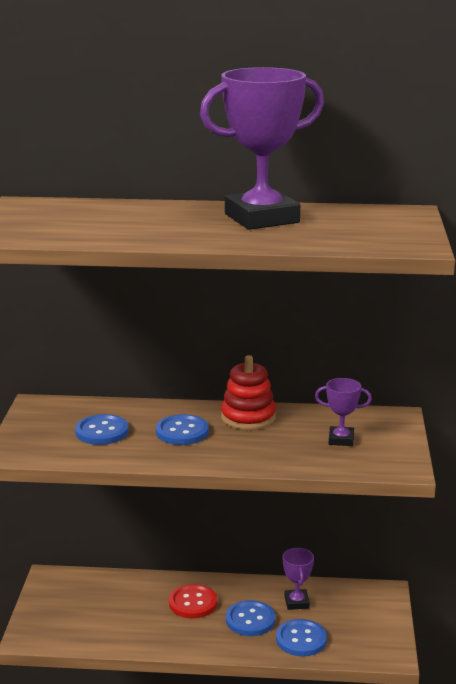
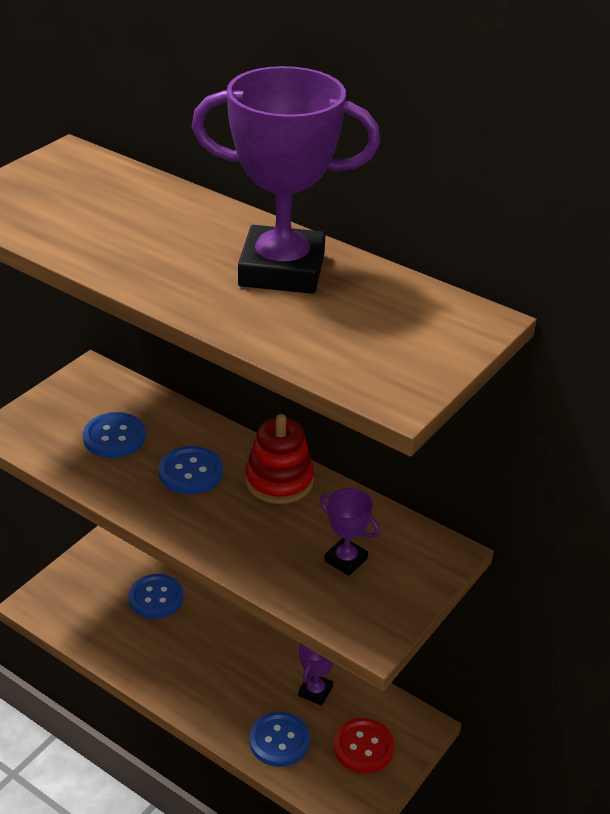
camera: 30 degrees right, 15 degrees up
red button [169,584,217,618] -> red button moved to [333,718,394,773]
blue button [226,600,275,636] -> blue button moved to [129,574,183,619]

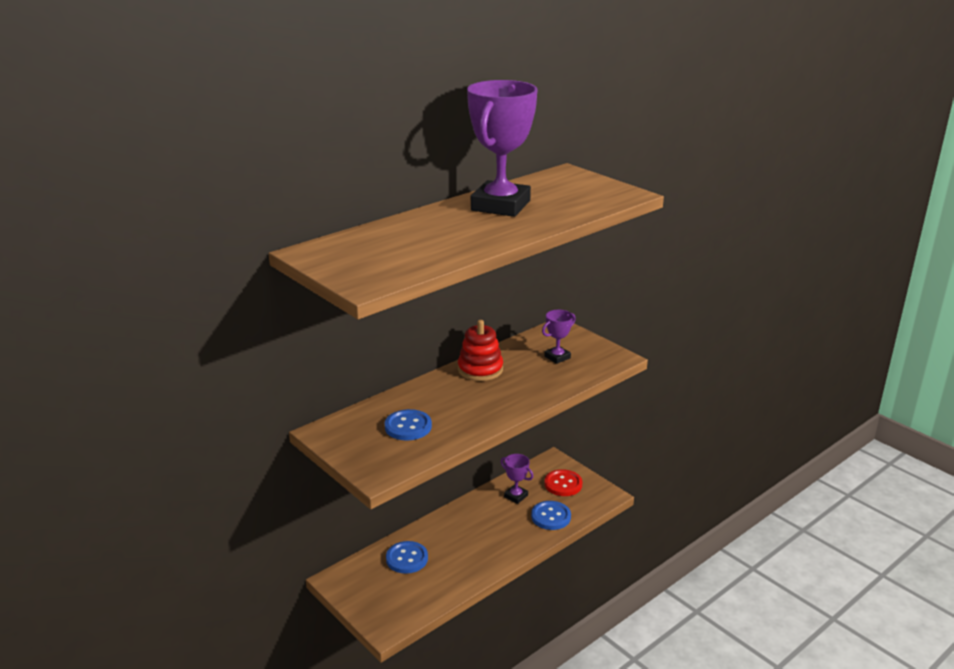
camera: 75 degrees left, 10 degrees down
blue button [159,446,223,494] -> none

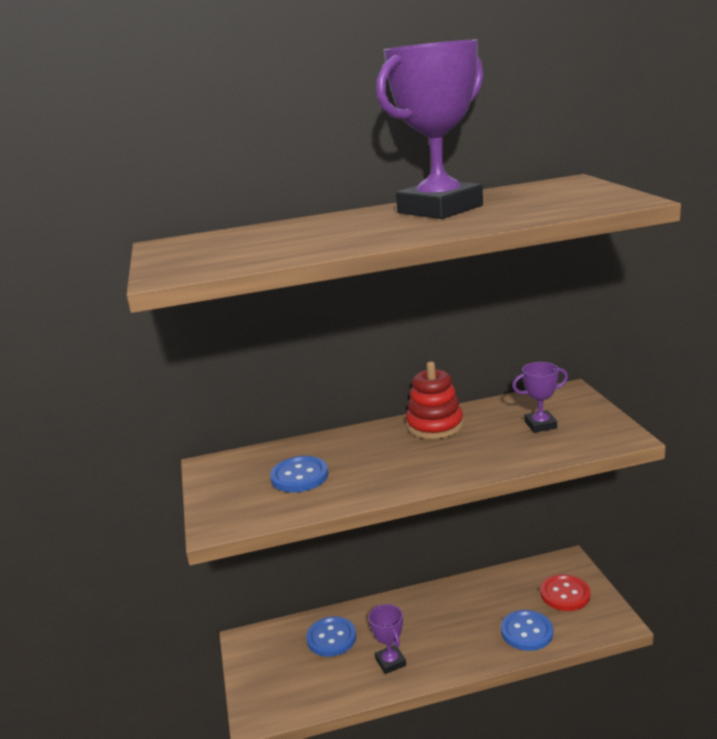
camera: 30 degrees right, 5 degrees down
purple trophy [501,454,533,504] -> purple trophy moved to [368,604,406,674]

